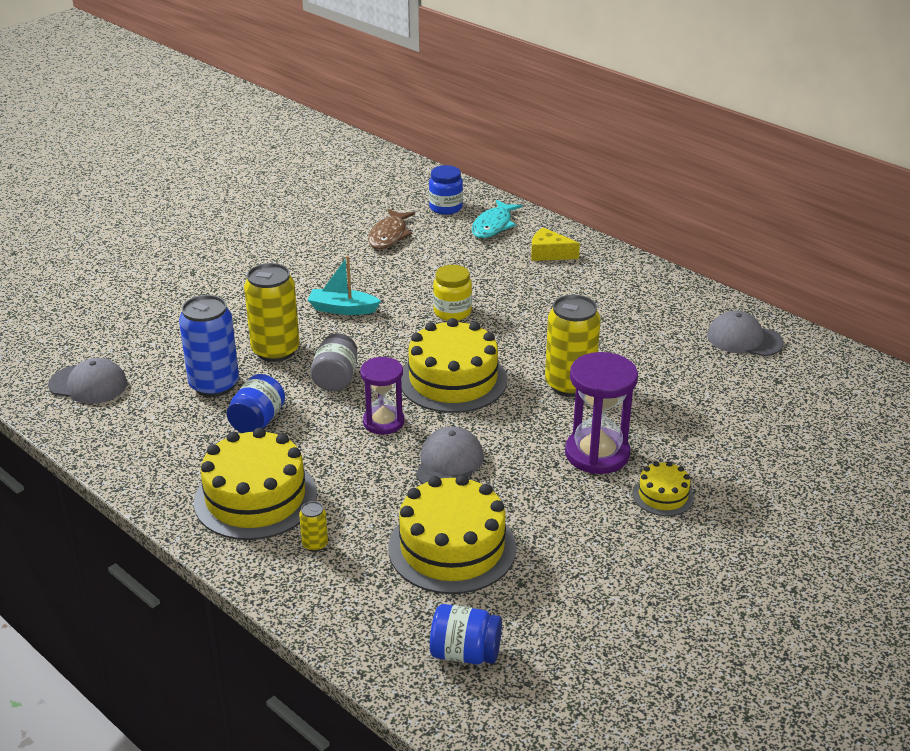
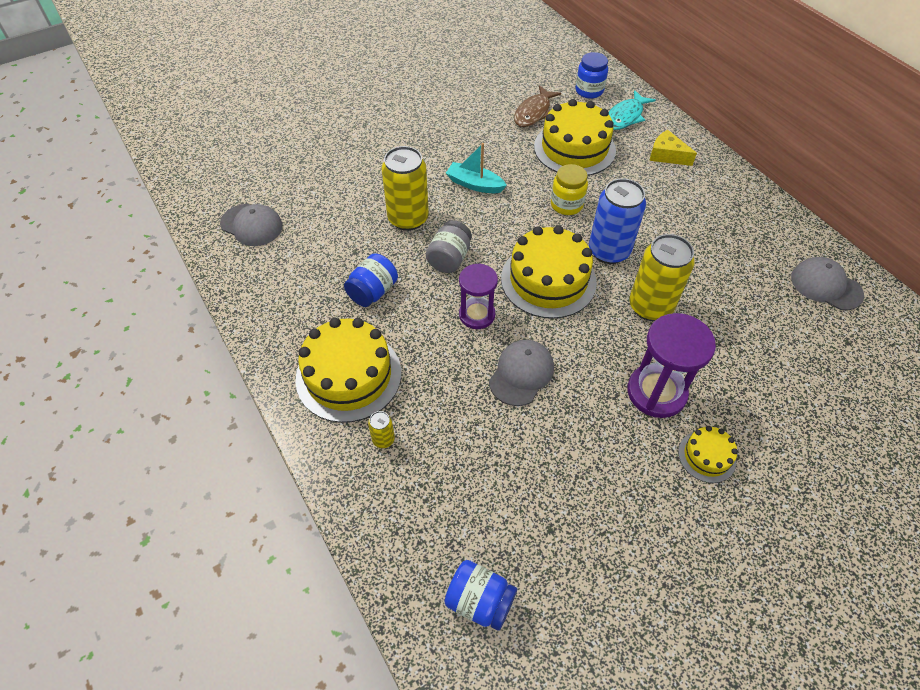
camera: 15 degrees right, 20 degrees up
blue can [179,295,239,397] -> blue can moved to [589,178,646,264]
yellow cake [388,475,516,594] -> yellow cake moved to [534,99,616,176]

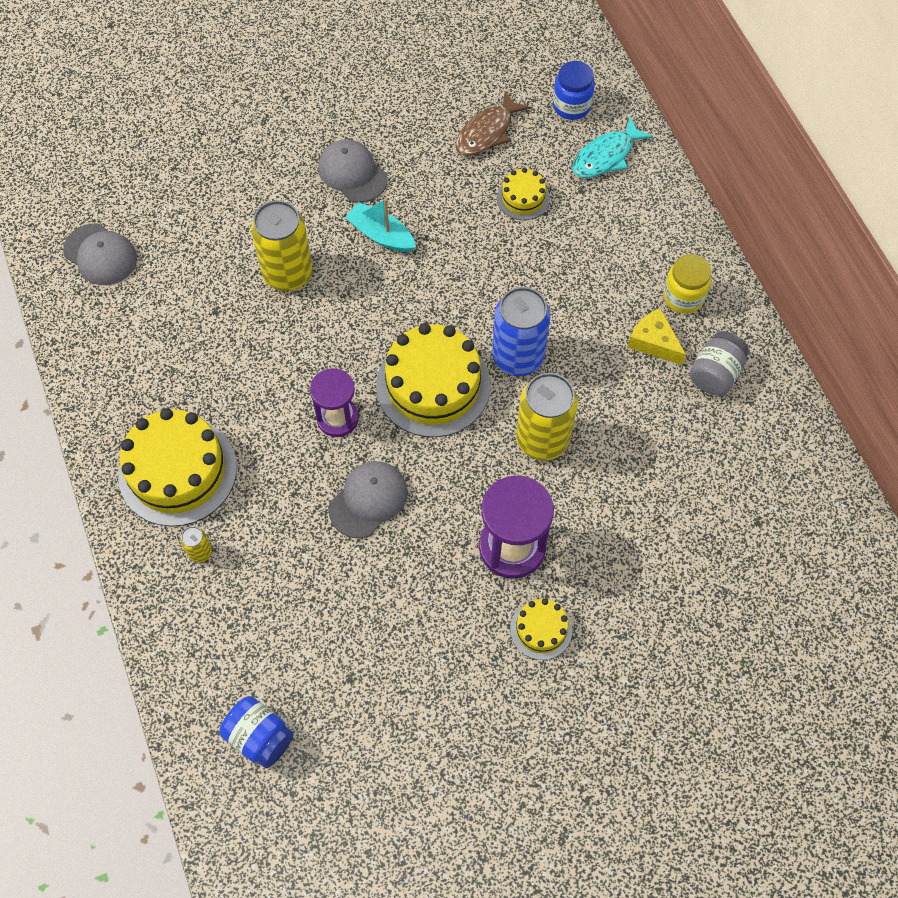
camera: 10 degrees right, 10 degrees up
blue jar [344,253,398,307] -> none
grey jar [426,220,472,273] -> grey jar moved to [690,331,749,395]
yellow cake [534,99,616,176] -> yellow cake [497,168,550,220], size x0.50
yellow jar [551,164,588,215] -> yellow jar moved to [663,254,712,314]
yellow cheese [650,130,697,166] -> yellow cheese moved to [628,308,686,365]
grey cap [791,257,864,310] -> grey cap moved to [318,139,388,203]

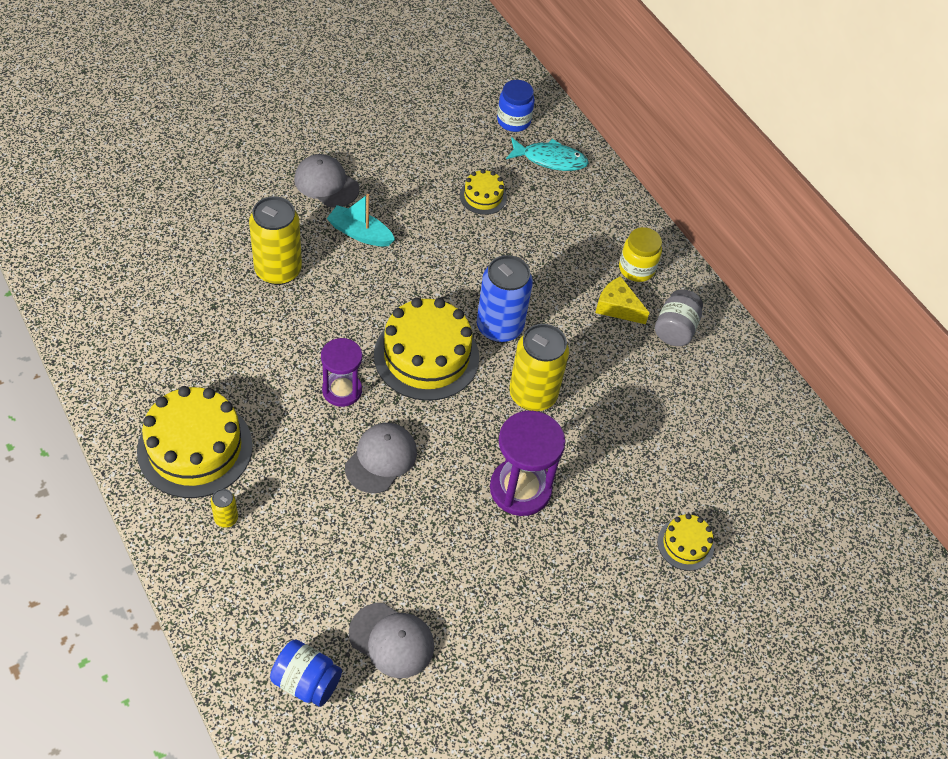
camera: 15 degrees left, 10 degrees down
grey cap [63,223,137,285] -> grey cap moved to [349,603,434,678]
brown fish [456,91,530,156] -> none
yellow cake [510,598,572,660] -> yellow cake moved to [657,514,714,571]
turquoise fish [573,117,653,178] -> turquoise fish turned 120 degrees counterclockwise [506,137,588,171]

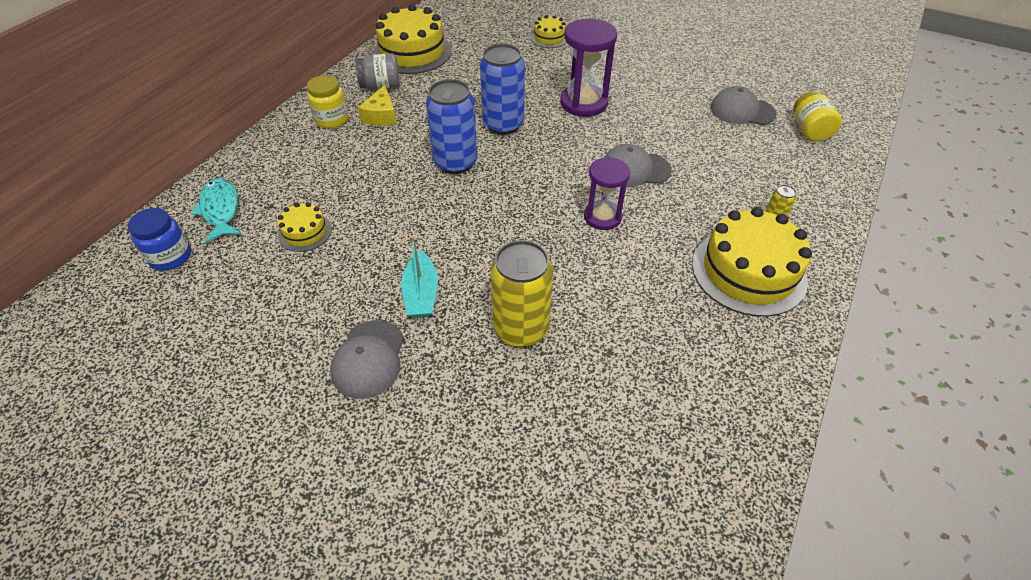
camera: 115 degrees left, 5 degrees down
blue jar [270,640,342,707] -> yellow jar [793,91,842,141]
grey cap [349,603,434,678] -> grey cap turned 75 degrees counterclockwise [710,86,777,125]
yellow cake [374,298,479,401] -> yellow cake moved to [373,4,452,74]
yellow can [509,324,569,411] -> blue can [480,44,525,135]

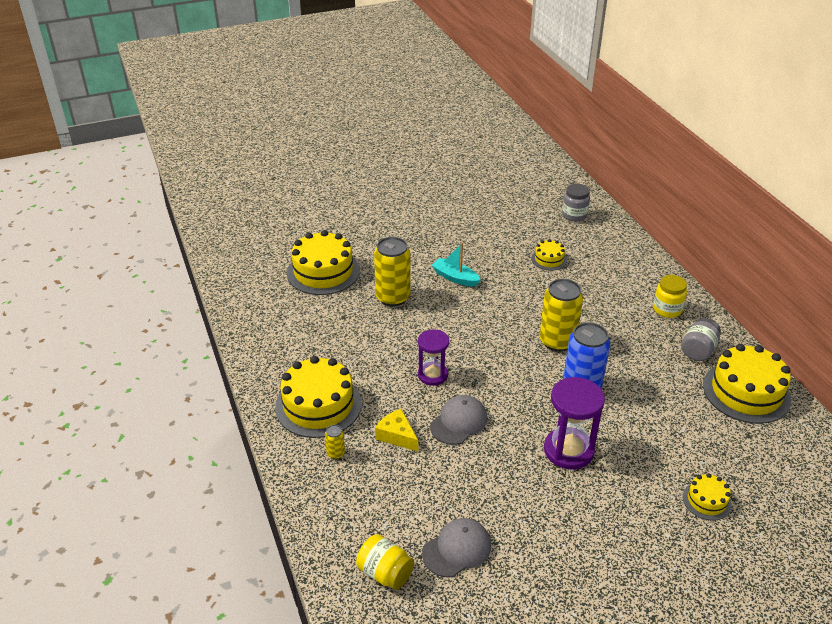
camera: 130 degrees right, 10 degrees down
blue jar [128,208,191,271] -> grey jar [562,184,590,222]
turquoise fish [191,178,241,243] -> none
grey cap [330,320,404,399] -> none
yellow cheese [358,85,397,126] -> yellow cheese moved to [375,409,418,451]
blue can [426,79,477,174] -> yellow can [539,279,583,351]
none -> yellow cake [287,230,360,295]

